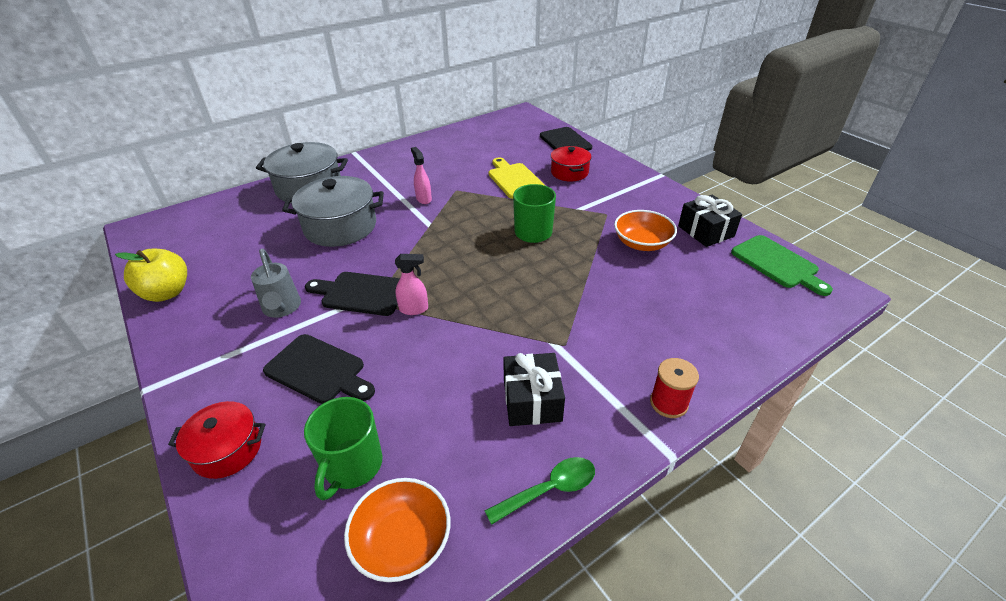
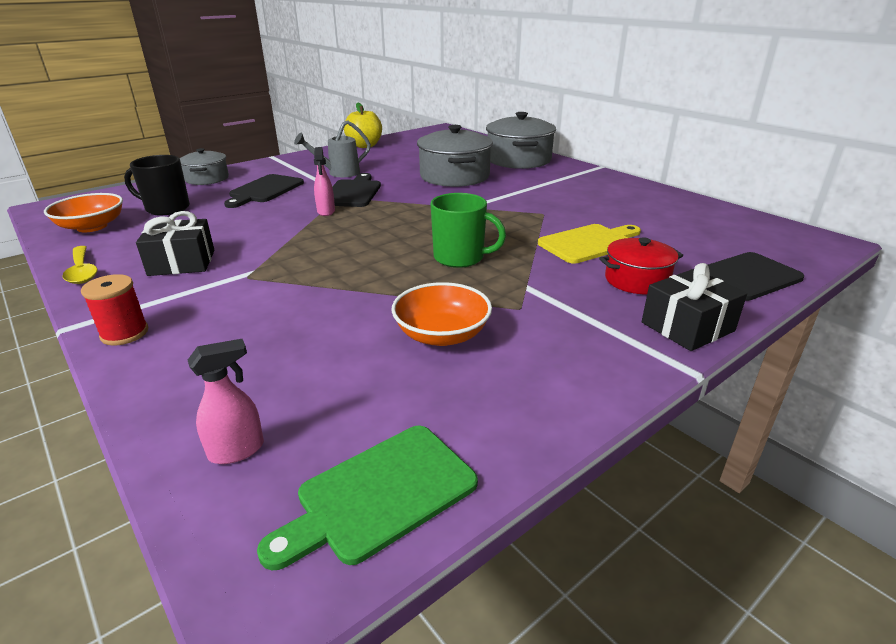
camera: 85 degrees right, 10 degrees down
red pot [168,401,265,479] -> grey pot [180,148,229,185]
green mug [304,397,383,500] -> black mug [124,155,190,215]
pink spray bottle [411,147,432,204] -> pink spray bottle moved to [188,339,264,464]
green spoon [485,457,595,525] -> yellow spoon [62,246,98,284]
black gift [678,195,742,247] -> black gift moved to [642,263,747,351]

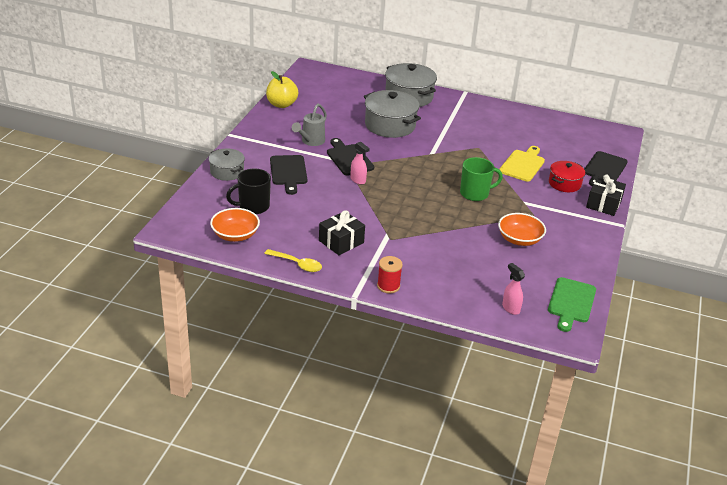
camera: 35 degrees left, 5 degrees up
pink spray bottle [188,339,264,464] -> pink spray bottle turned 60 degrees counterclockwise [502,263,525,315]

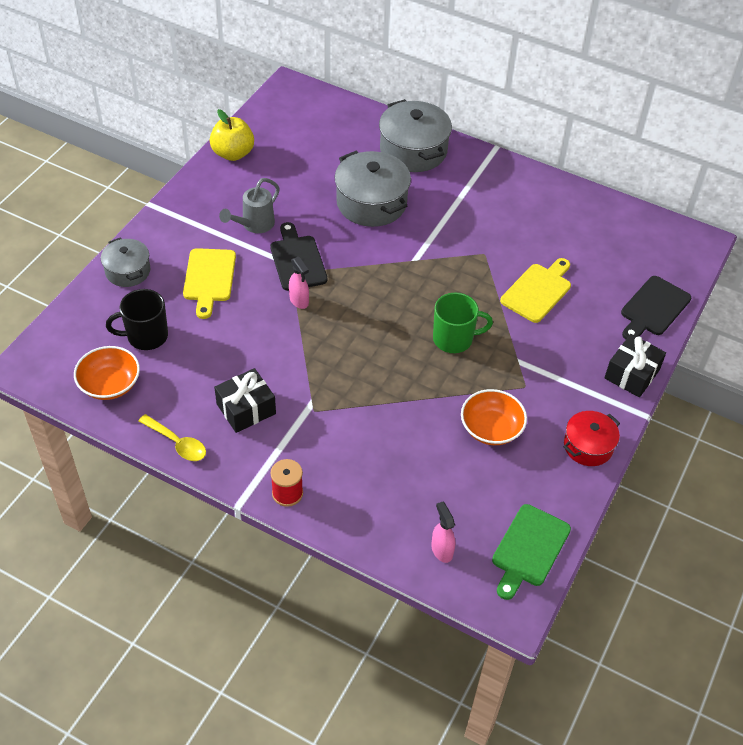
camera: 10 degrees right, 15 degrees up
black cutting board [270,155,307,195] -> yellow cutting board [183,248,236,319]
red pot [549,161,585,192] -> red pot moved to [564,411,620,466]

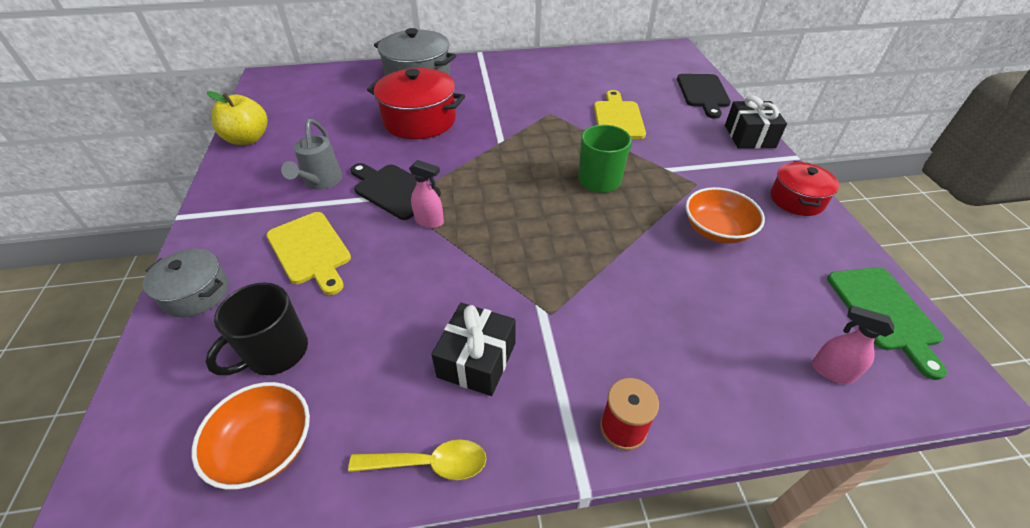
camera: 35 degrees left, 5 degrees down
grey pot [335,151,411,227] -> red pot [367,68,465,139]

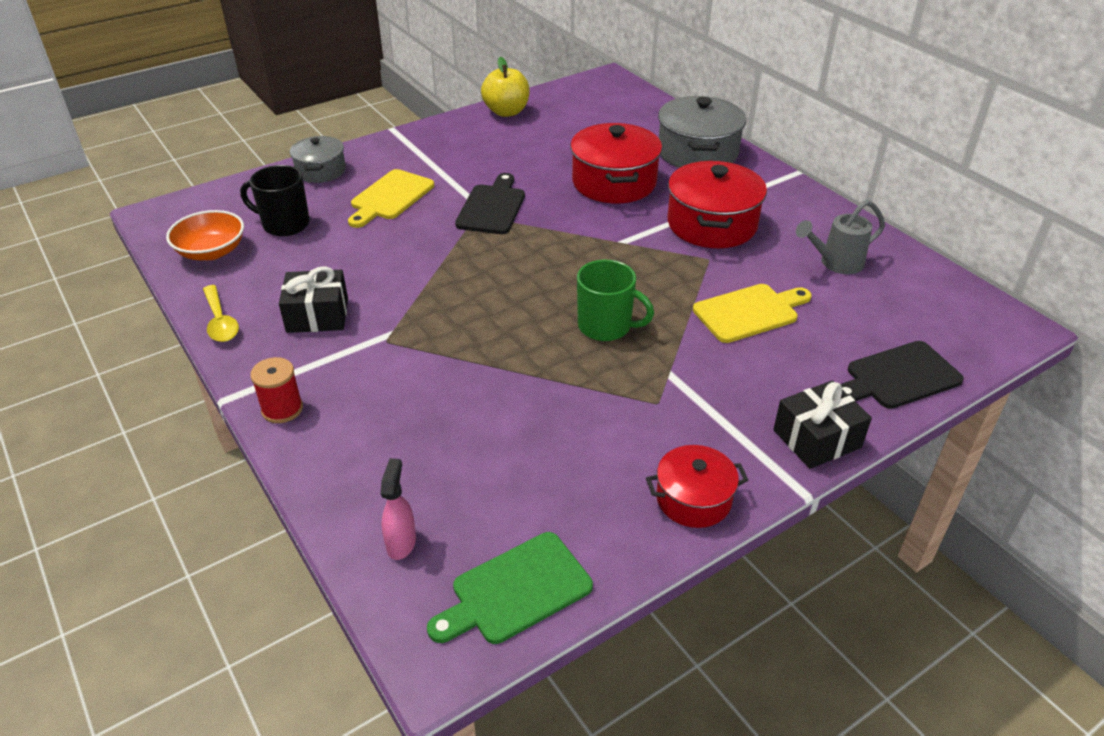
camera: 65 degrees right, 5 degrees down
grey watering can [281,119,342,190] -> grey watering can moved to [796,200,885,274]
pink spray bottle [409,160,444,228] -> none
orange bowl [685,187,765,244] -> none
none -> red pot [667,160,767,248]

